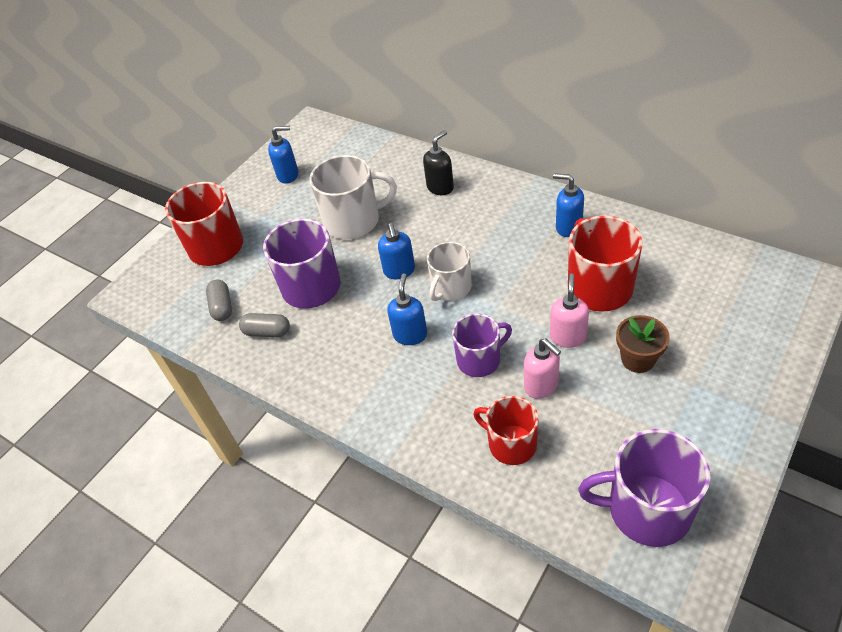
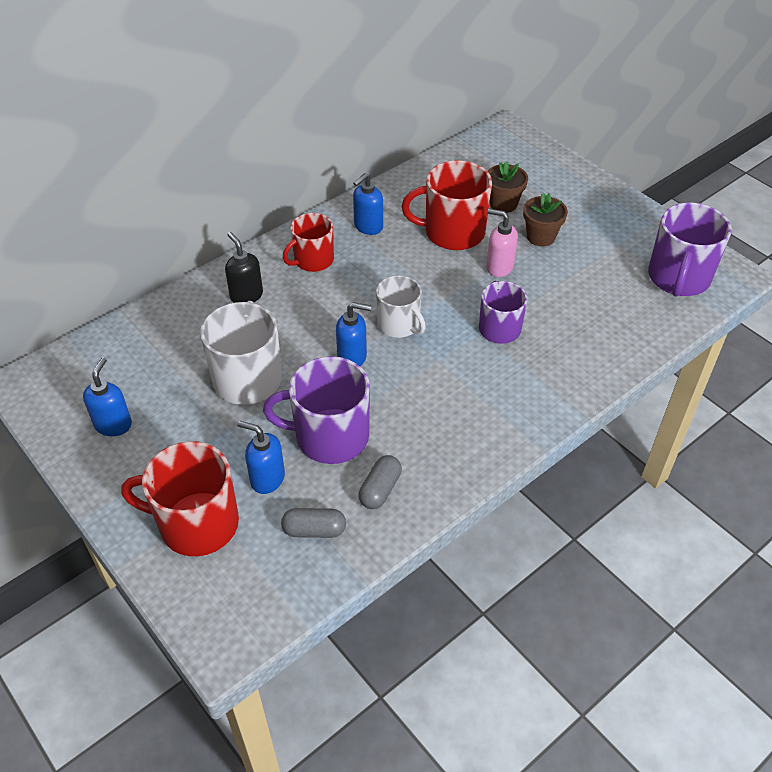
camera: 80 degrees left, 0 degrees up
blue soap dispenser [387,273,427,345] -> blue soap dispenser moved to [237,421,285,494]
red mug [473,396,539,465] -> red mug moved to [283,213,334,272]
pink soap dispenser [524,338,561,399] -> none
none -> brown flower pot [488,161,528,213]

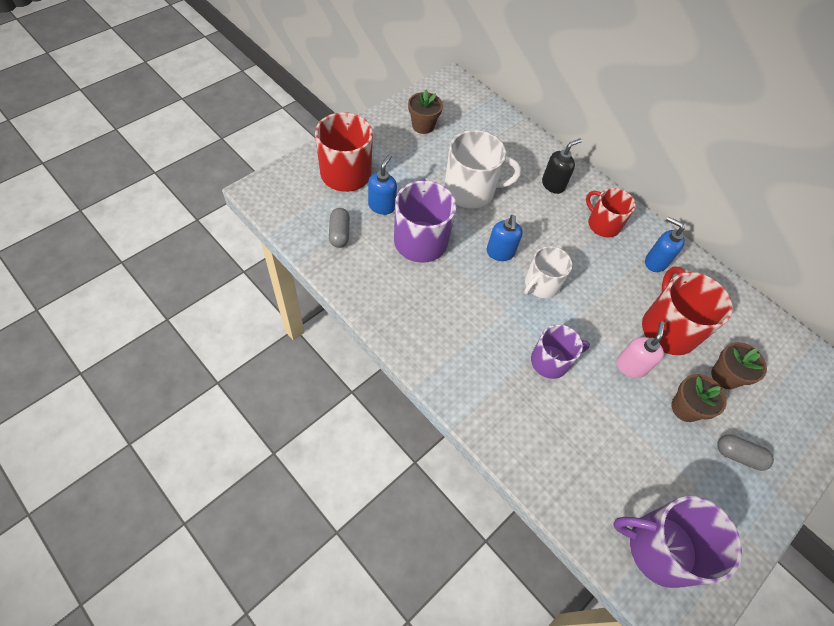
camera: 80 degrees right, 10 degrees up
blue soap dispenser [83,357,132,436] -> brown flower pot [408,90,443,134]
grey capsule [359,455,402,509] -> grey capsule moved to [717,434,774,471]

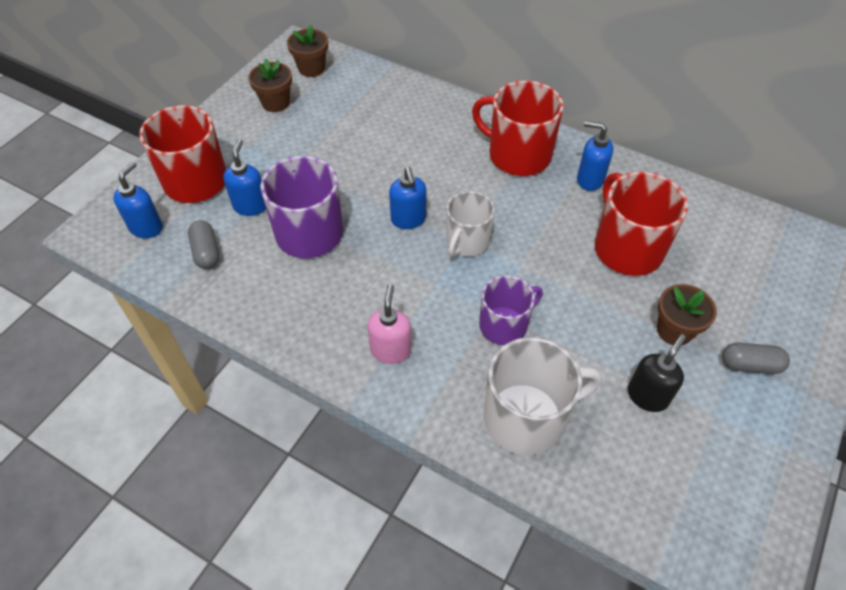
camera: 10 degrees left, 5 degrees down
white mug [444,130,521,208] -> white mug moved to [484,337,602,456]
black soap dispenser [542,138,582,194] -> black soap dispenser moved to [628,334,686,412]
red mug [586,188,636,238] -> red mug [472,81,564,176], size x1.55
purple mug [613,496,742,588] -> none
pink soap dispenser [616,321,665,378] -> pink soap dispenser moved to [368,284,411,364]
brown flower pot [711,342,767,389] -> brown flower pot moved to [287,25,328,77]
none -> blue soap dispenser [113,162,163,238]

